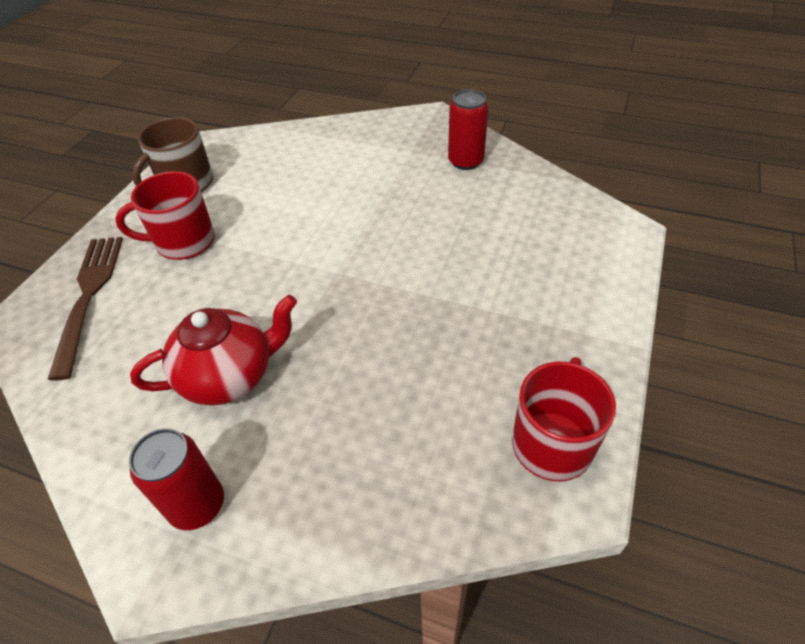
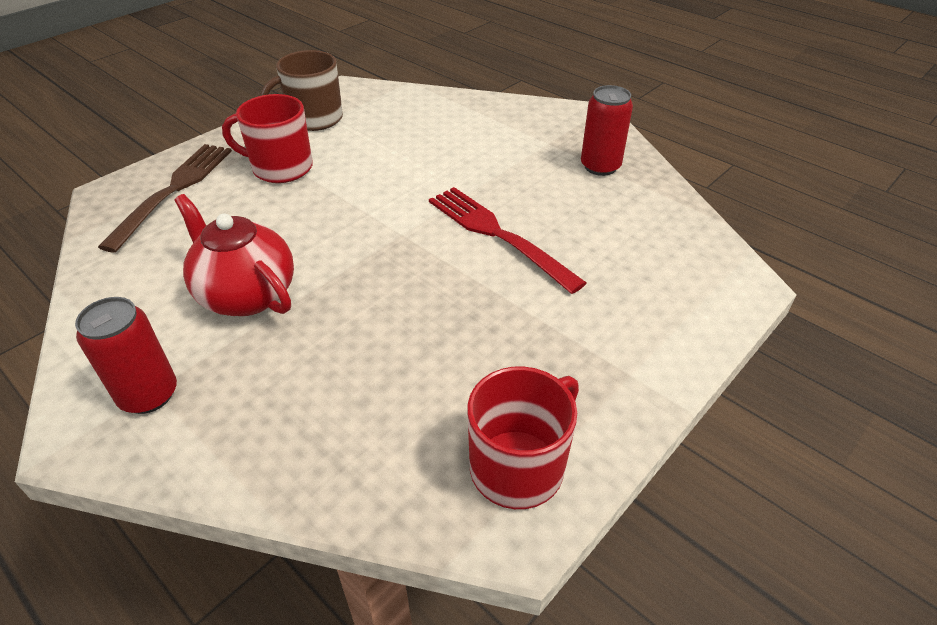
camera: 20 degrees right, 5 degrees down
red teapot [130,295,297,405] -> red teapot turned 135 degrees counterclockwise [174,194,294,316]
none -> red fork [429,187,587,294]

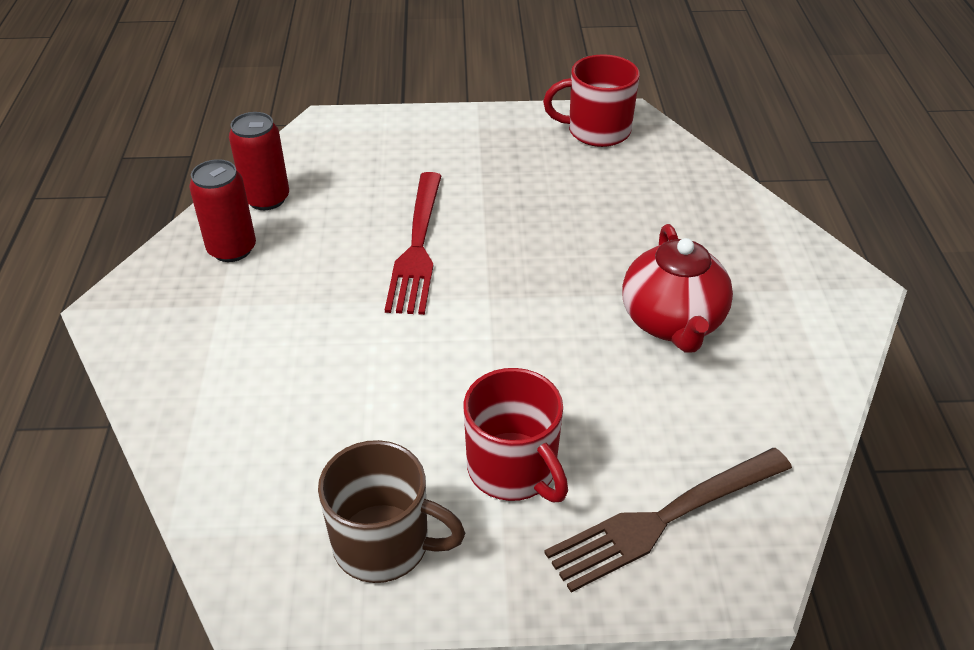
camera: 135 degrees left, 0 degrees up
red can [75,297,177,414] -> red can moved to [229,112,289,210]

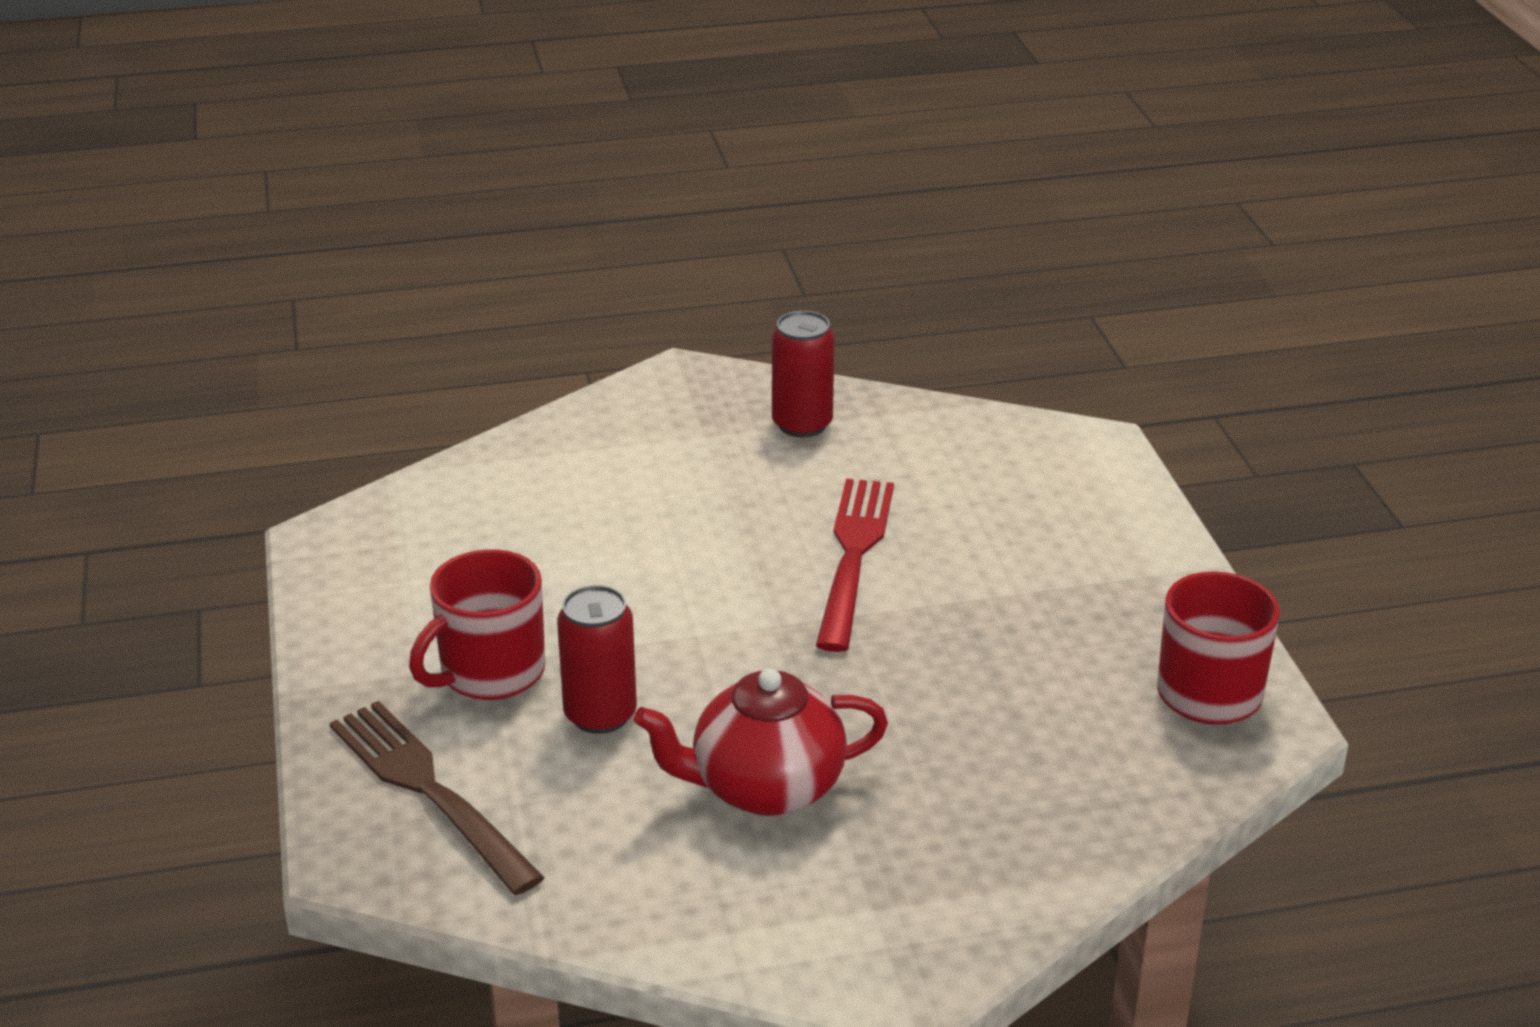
camera: 80 degrees right, 10 degrees down
red can [229,112,289,210] -> red can moved to [557,585,637,734]
brown mug [318,440,465,583] -> none
red fork [385,172,442,315] -> red fork turned 105 degrees clockwise [816,479,894,652]

